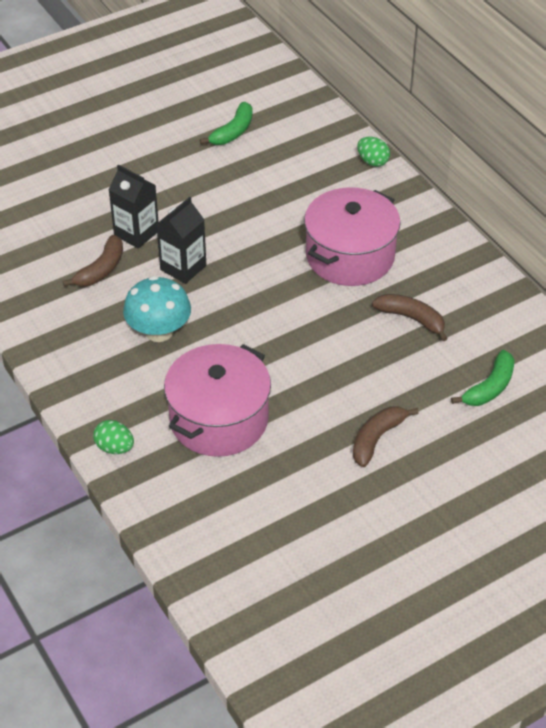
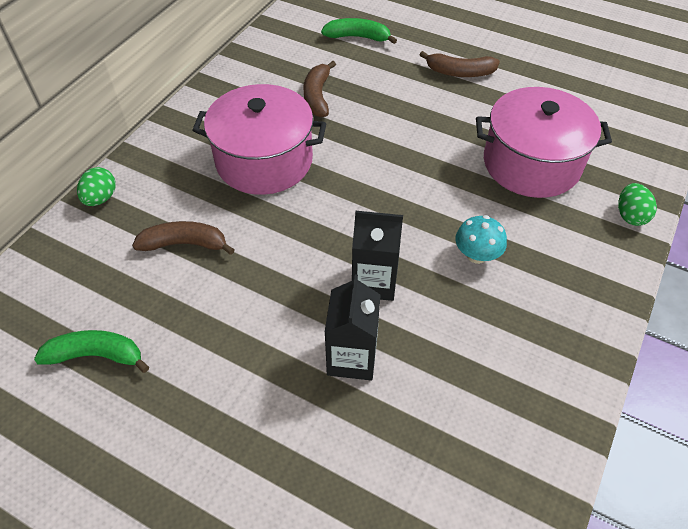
camera: 120 degrees left, 5 degrees up
brown banana [63,235,123,287] -> brown banana moved to [132,221,235,255]
turquoise mushroom [123,276,191,342] -> turquoise mushroom [455,215,507,264], size x0.64

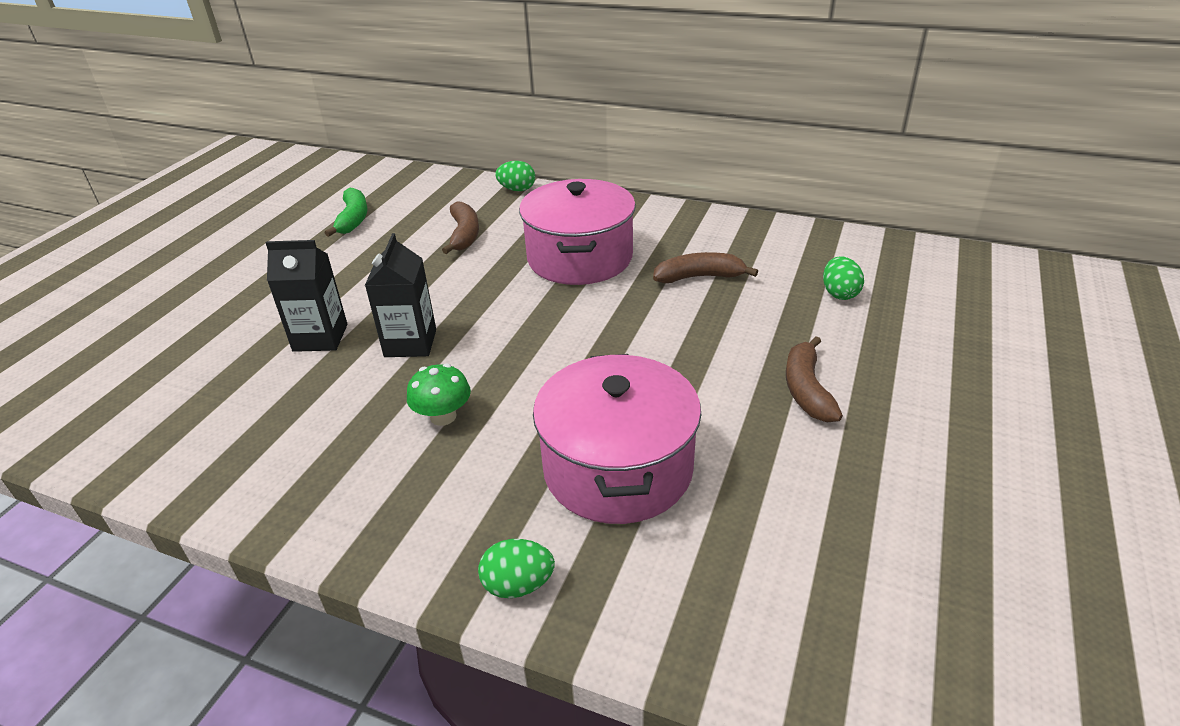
camera: 85 degrees right, 15 degrees down
green banana [321,18,397,44] -> green egg [823,256,864,300]
turquoise mushroom [455,215,507,264] -> green mushroom [407,364,471,426]

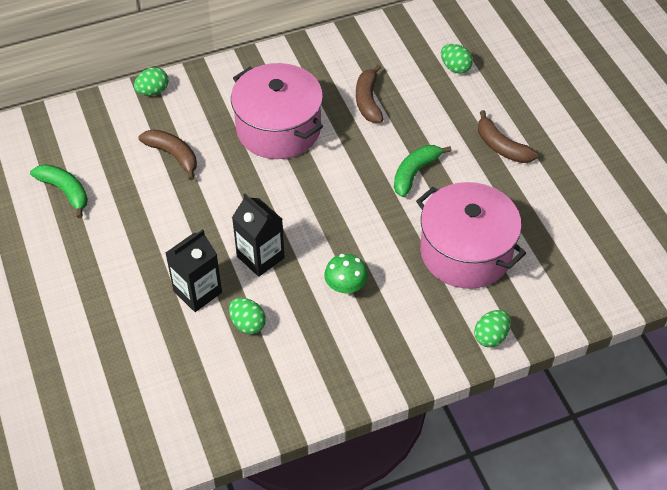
camera: 45 degrees left, 15 degrees up
brown banana [653,252,758,283] -> brown banana turned 45 degrees counterclockwise [356,64,384,123]
none -> green egg [229,298,266,334]
none -> green banana [394,145,452,197]

